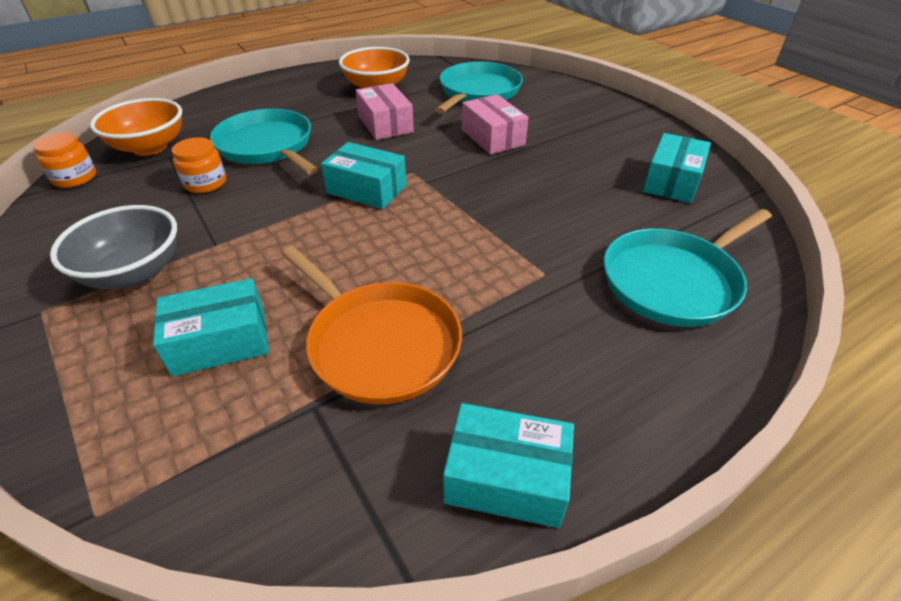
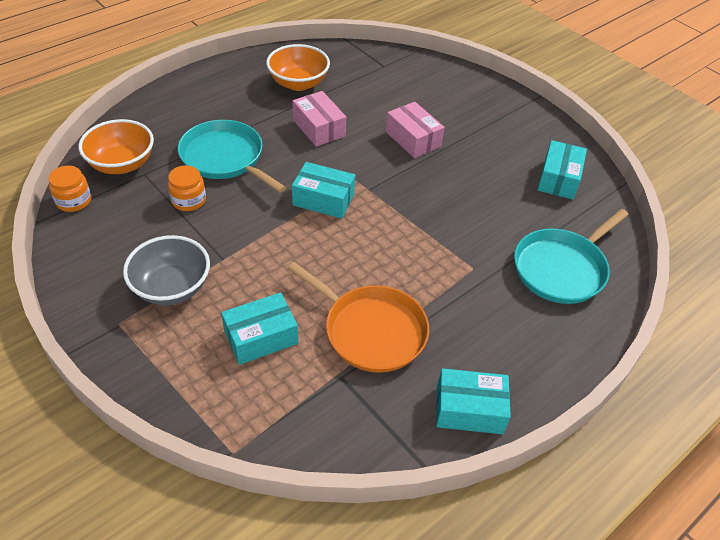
camera: 10 degrees left, 5 degrees up
turquoise pan [435,62,523,114] -> none

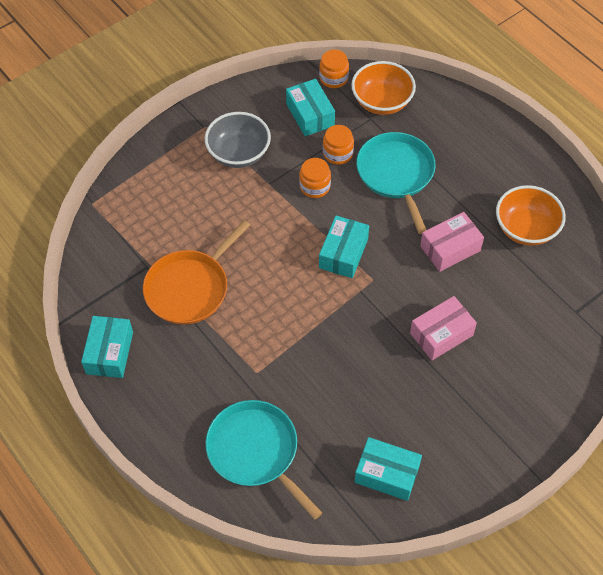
camera: 95 degrees right, 10 degrees up
turquoise pan [178,120,286,193] -> turquoise pan turned 60 degrees counterclockwise [356,132,436,234]
turquoise box [221,292,298,365] -> turquoise box moved to [286,79,335,136]
none -> orange jar [299,158,331,198]

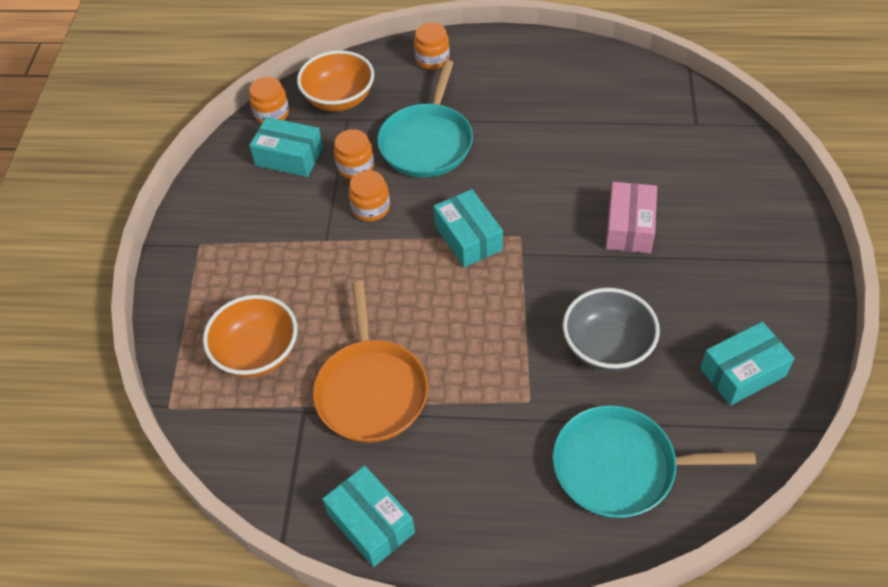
camera: 45 degrees left, 5 degrees down
grey bowl [205,112,271,168] -> grey bowl moved to [563,288,660,371]
turquoise pan [356,132,436,234] -> turquoise pan turned 105 degrees counterclockwise [377,60,473,177]
pink box [420,212,484,272] -> none
orange bowl [496,185,566,246] -> orange bowl moved to [203,295,298,378]
none -> orange jar [414,23,450,69]

